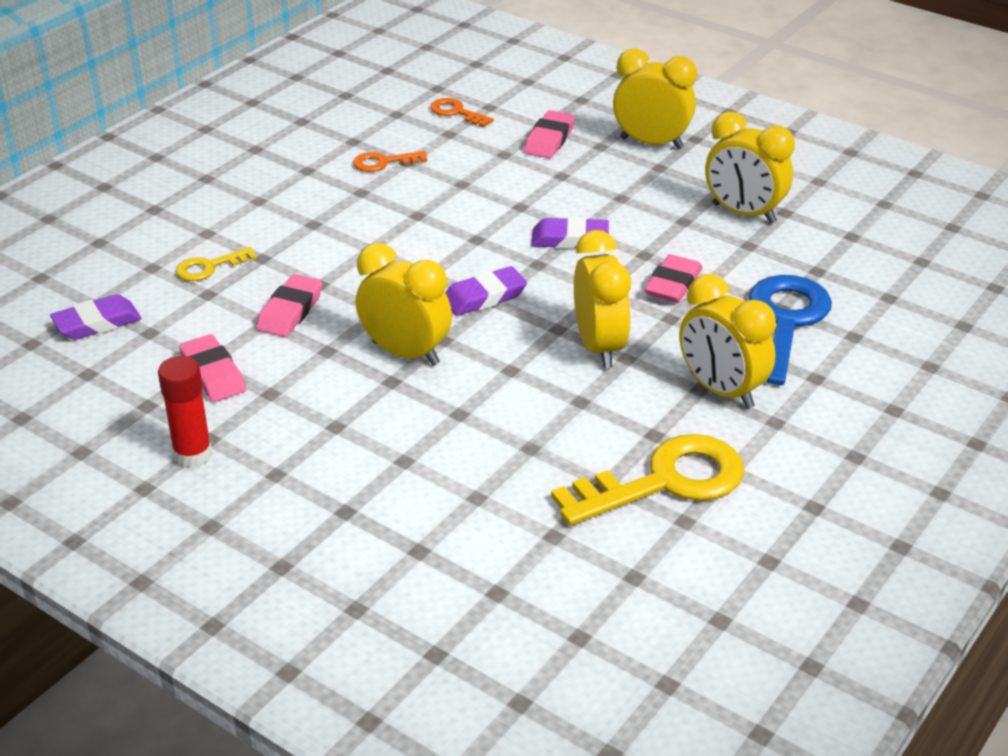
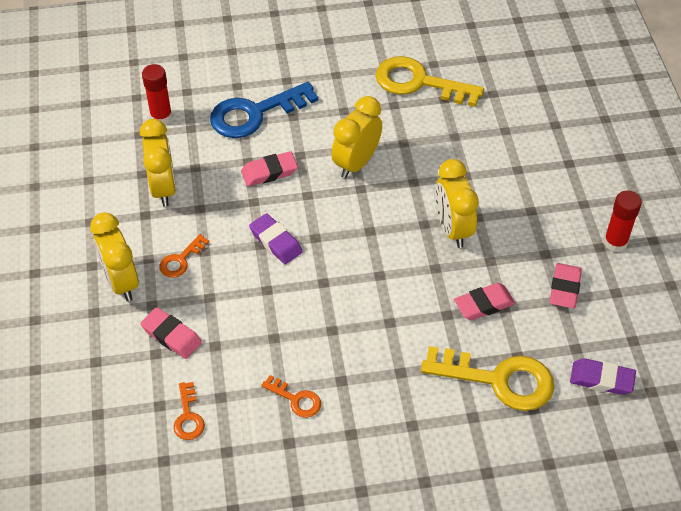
camera: 135 degrees left, 15 degrees up
yellow key [176,247,257,281] -> yellow key [421,346,554,411], size x2.06
purple eraser [445,266,527,316] -> none
pink eraser [524,110,575,158] -> pink eraser turned 60 degrees clockwise [140,307,202,359]
yellow clock [679,274,776,409] -> none
none -> red glue stick [142,64,173,124]
none -> orange key [160,234,209,278]

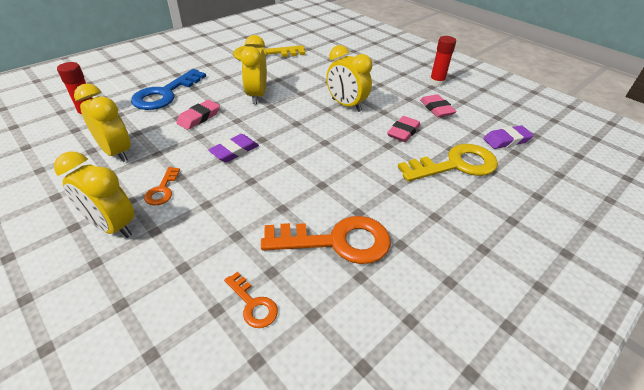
camera: 35 degrees left, 10 degrees down
pink eraser [140,307,202,359] -> none
purple eraser [249,213,303,264] -> purple eraser turned 60 degrees counterclockwise [208,134,259,162]
orange key [261,375,321,418] -> orange key [261,216,391,264], size x2.06

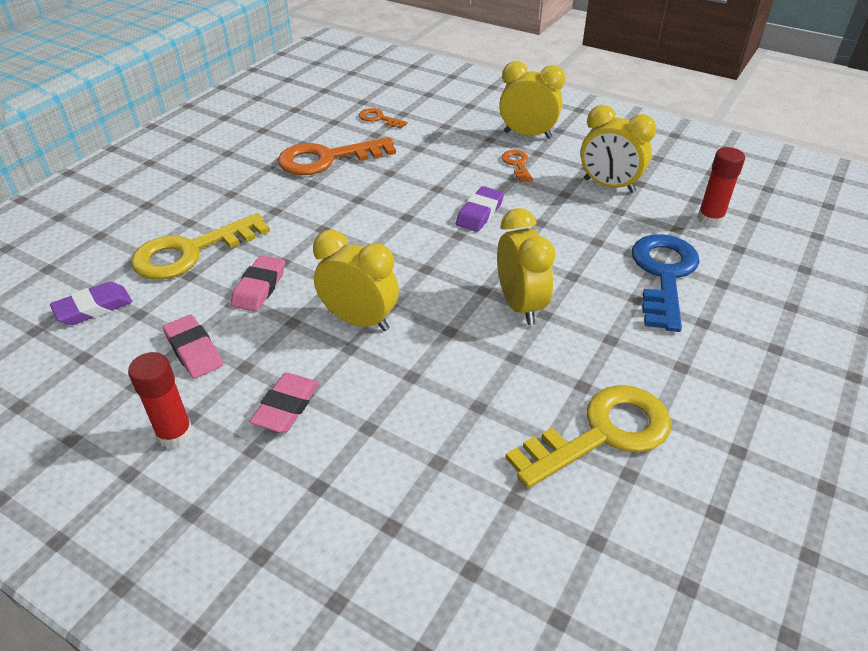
camera: 165 degrees right, 0 degrees up
pink eraser [176,100,220,130] -> pink eraser moved to [249,373,319,433]

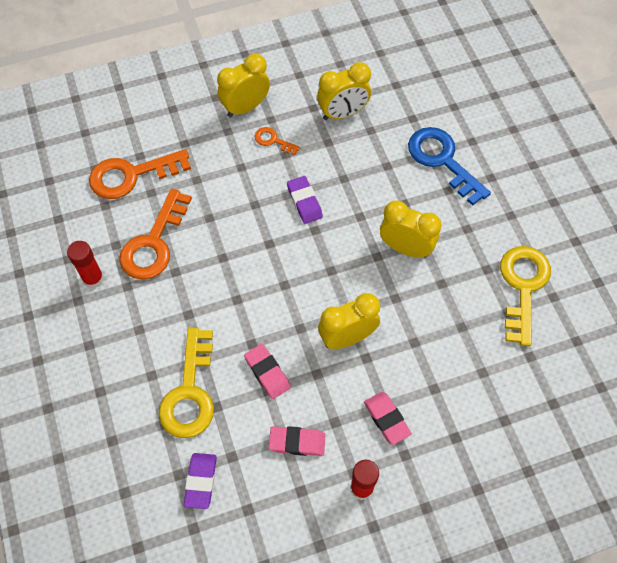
camera: 50 degrees left, 20 degrees up
orange key [359,108,408,129] -> orange key [89,149,191,199], size x2.06
red glue stick [697,147,745,227] -> red glue stick moved to [67,241,104,289]

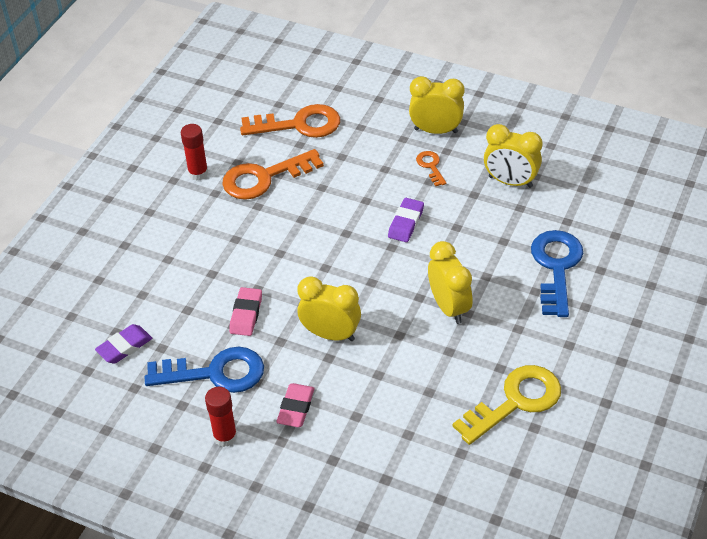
camera: 45 degrees right, 15 degrees down
orange key [89,149,191,199] -> orange key turned 150 degrees clockwise [240,104,340,138]
yellow key [159,327,214,438] -> none
pink eraser [269,426,325,456] -> blue key [145,347,264,393]

